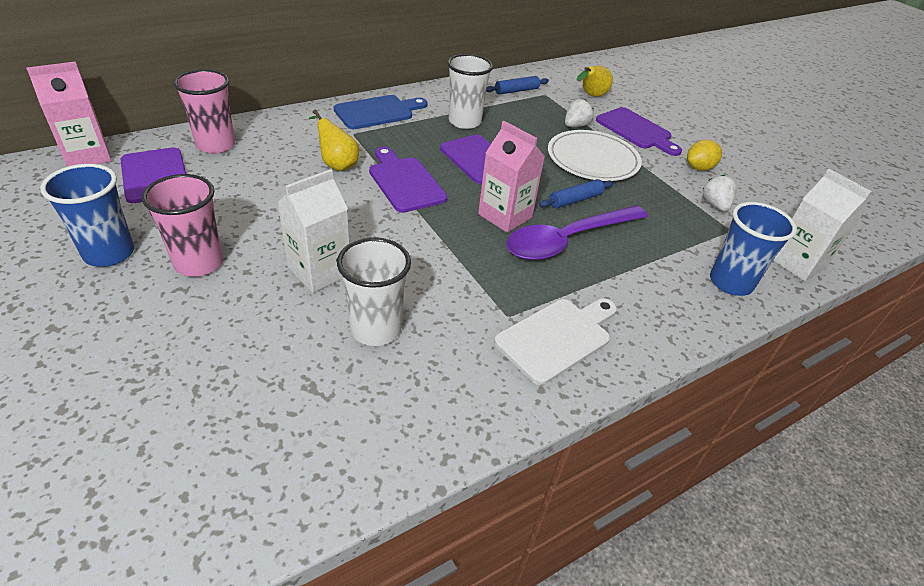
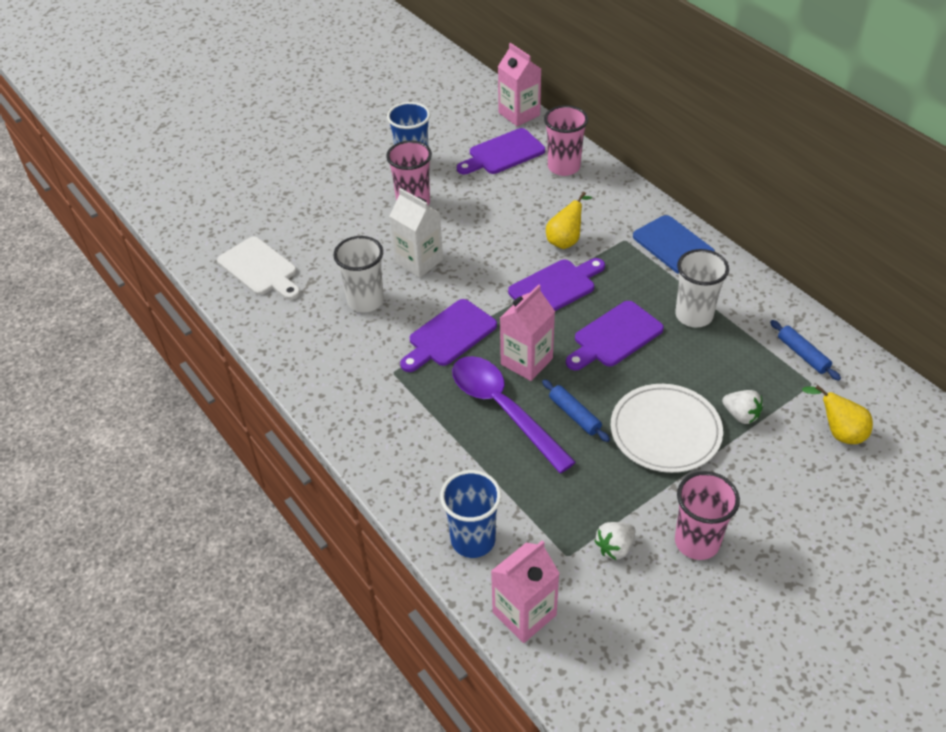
camera: 90 degrees right, 5 degrees up
white cutting board [494,298,617,385] -> white cutting board moved to [217,237,300,300]
purple cutting board [596,107,682,156] -> purple cutting board moved to [400,299,497,372]
yellow lemon [687,140,722,171] -> pink cup [675,471,740,560]
white strawberry [703,175,737,211] -> white strawberry turned 150 degrees clockwise [594,522,636,560]
white carton [773,169,872,281] -> pink carton [491,540,560,643]

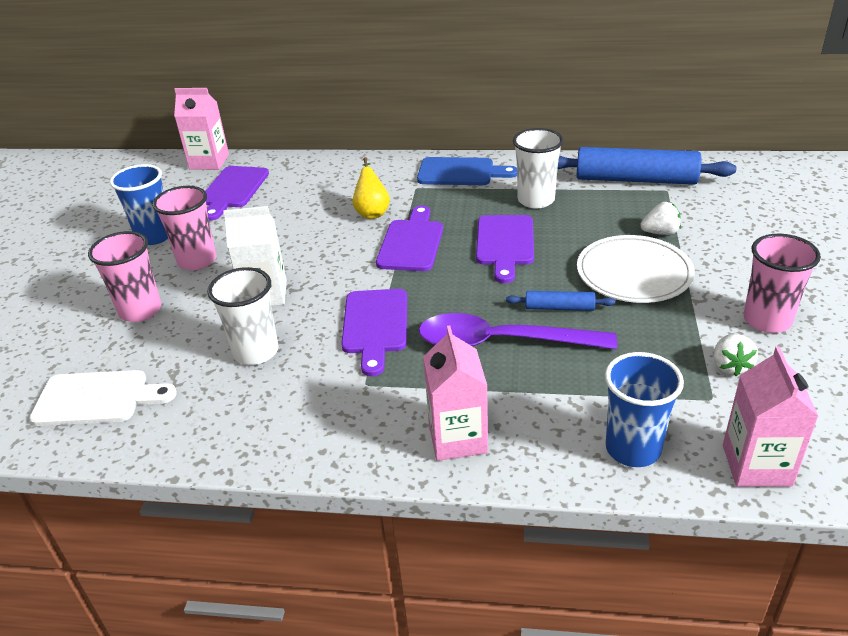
camera: 45 degrees left, 10 degrees down
pink carton [500,284,555,381] -> pink carton moved to [423,325,488,461]
pink cup [544,105,588,176] -> pink cup moved to [88,231,162,322]
blue rolling pin [770,320,841,381] -> blue rolling pin [558,147,737,185], size x2.13
yellow pear [802,385,873,444] -> none

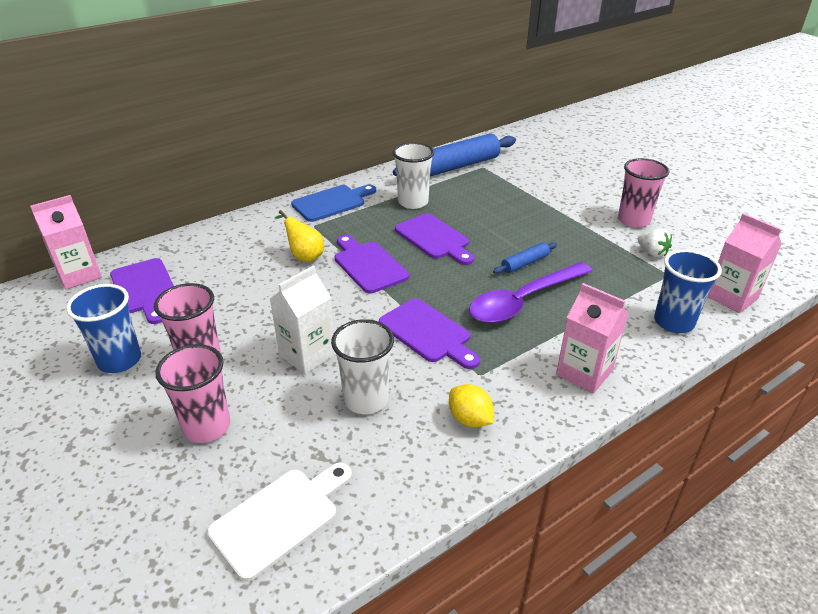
camera: 45 degrees left, 0 degrees up
white plate [577,235,695,303] -> none
white strawberry [640,202,681,235] -> none
none -> yellow lemon [449,384,494,428]

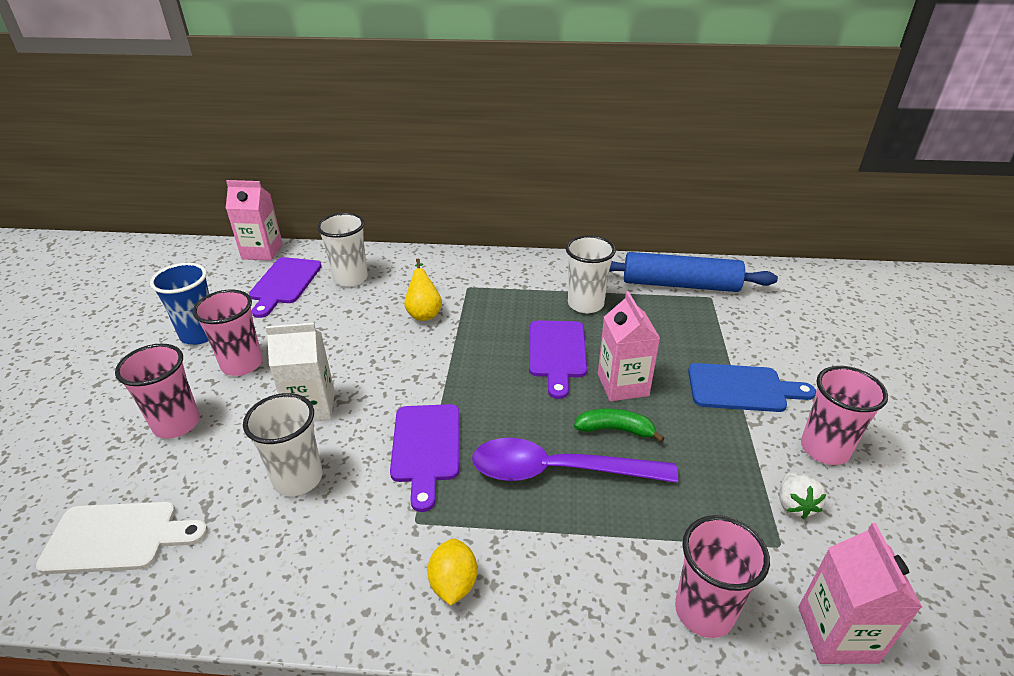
camera: 40 degrees right, 0 degrees up
blue cutting board [291,185,376,222] -> blue cutting board moved to [688,363,816,412]
purple cutting board [335,235,409,293] -> none
yellow lemon [449,384,494,428] -> yellow lemon moved to [427,539,478,605]
blue rolling pin [493,242,557,274] -> green banana [574,408,664,442]
pink carton [556,283,629,394] -> pink carton moved to [598,291,660,401]
blue cup [654,249,722,333] -> pink cup [675,515,770,638]
none -> white cup [317,213,368,287]

